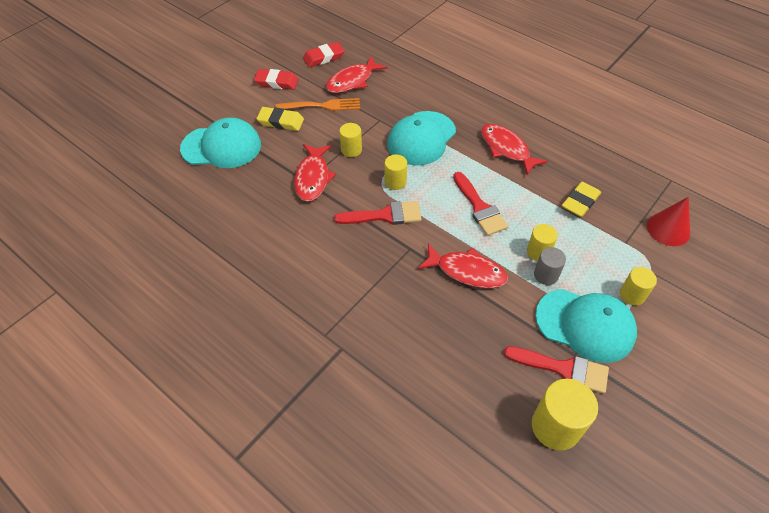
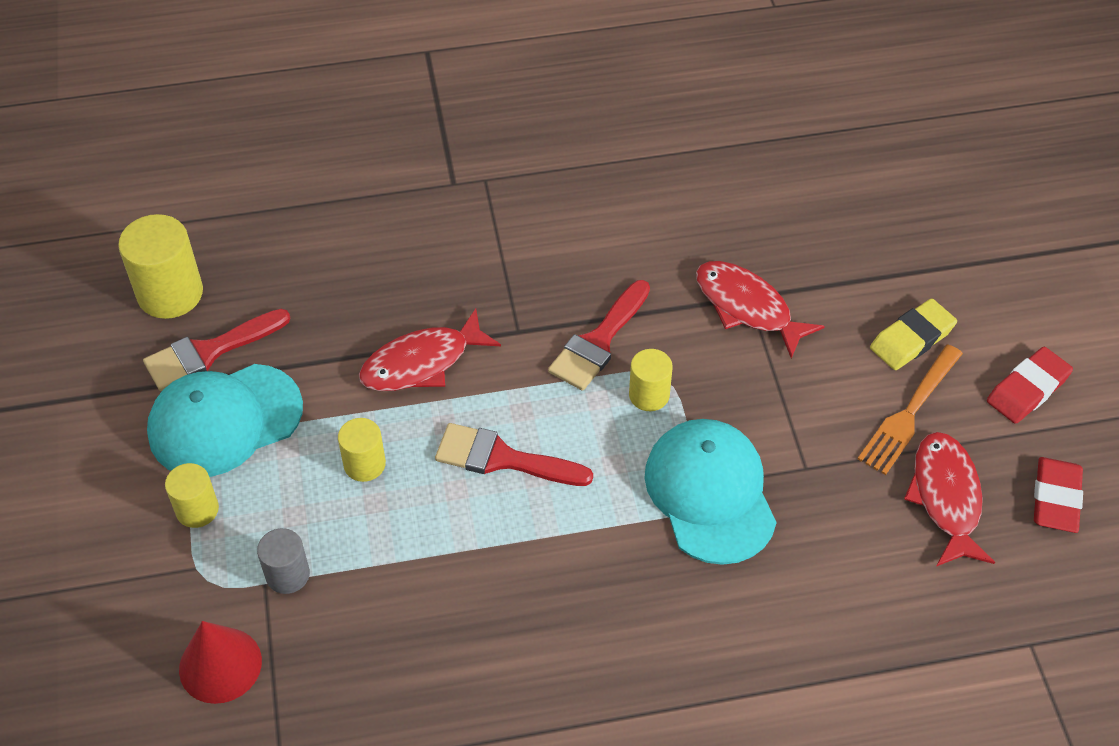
camera: 130 degrees right, 0 degrees up
turquoise cap [180,117,261,168] -> none
yellow cylinder [339,123,362,157] -> none
red fish [481,124,548,175] -> none
grey cylinder [534,247,566,285] -> grey cylinder moved to [257,528,310,594]
yellow eraser [562,182,601,217] -> none

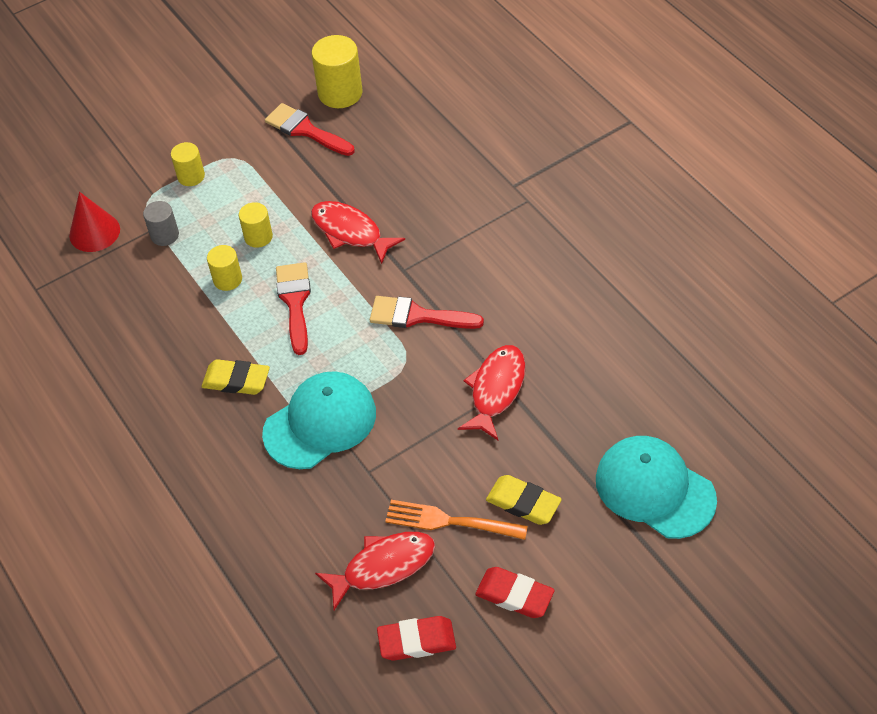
camera: 70 degrees right, 0 degrees up
turquoise cap [147,364,303,477] -> turquoise cap moved to [596,436,717,539]
yellow cylinder [629,349,673,411] -> yellow cylinder moved to [207,245,242,291]
none -> yellow eraser [202,359,270,395]

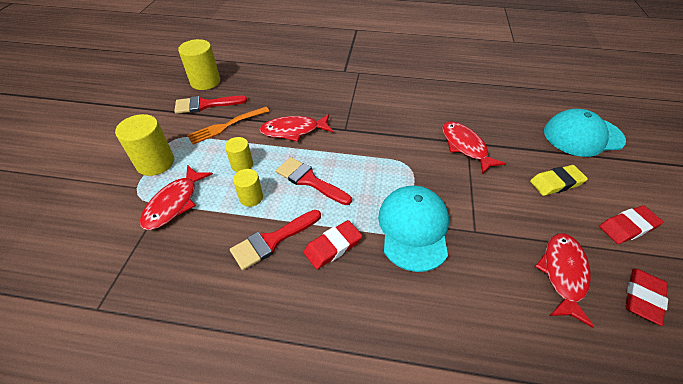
camera: 50 degrees left, 5 degrees down
red cone [69,192,120,252] -> none
grey cylinder [143,201,179,246] -> red fish [140,165,213,230]
yellow cylinder [171,142,205,186] -> yellow cylinder [115,114,174,176], size x1.69
yellow eraser [202,359,270,395] -> red eraser [303,220,362,269]
red brush [370,296,484,329] -> red brush moved to [230,210,321,270]
orange fork [385,500,528,540] -> orange fork moved to [187,107,270,144]

